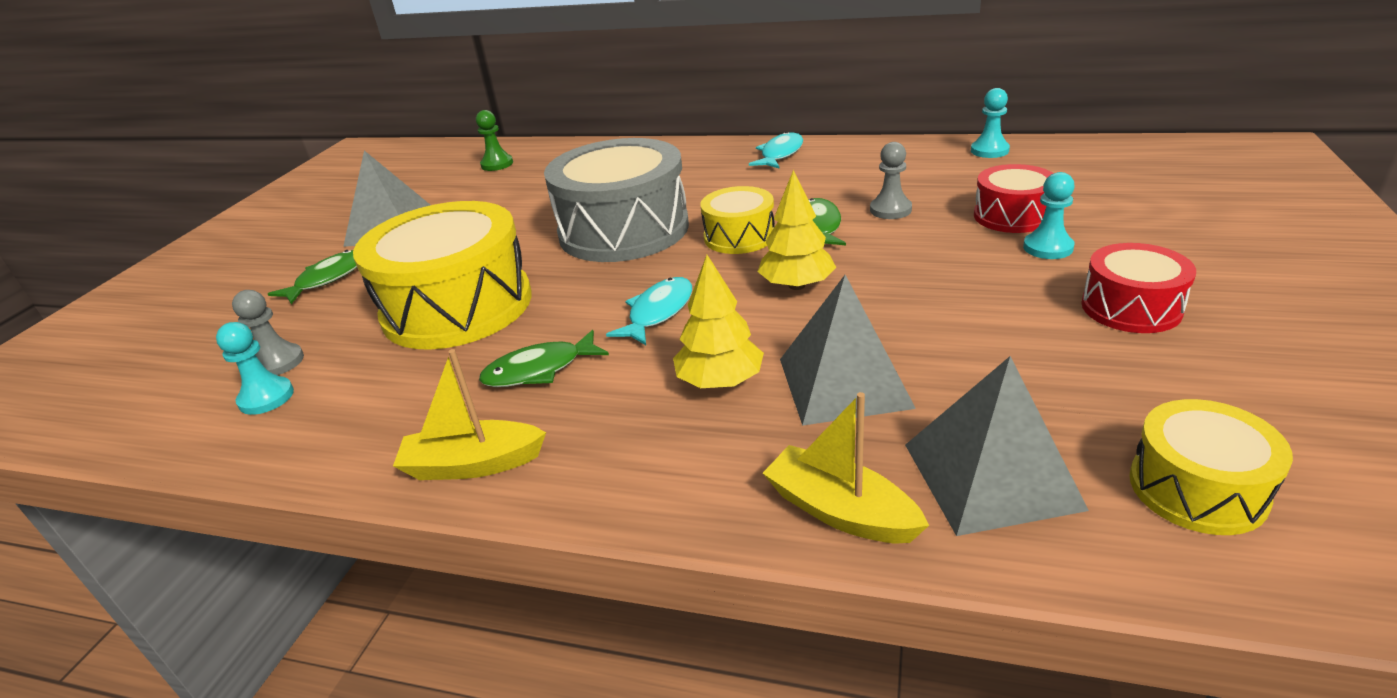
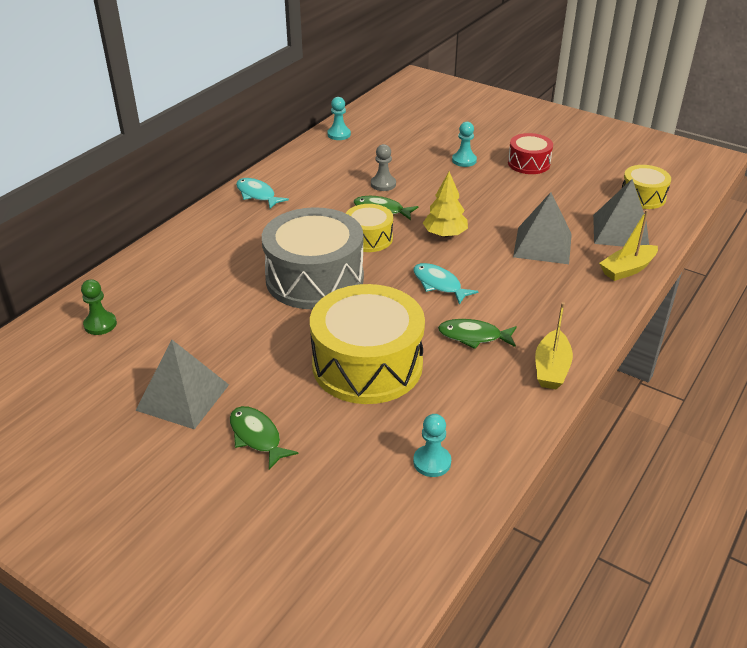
camera: 75 degrees left, 5 degrees up
grey pawn [232,290,304,375] -> none
green fish [479,330,609,387] -> green fish turned 105 degrees clockwise [438,319,517,349]
yellow tree [673,255,764,388] -> none
red drum [974,164,1054,233] -> none

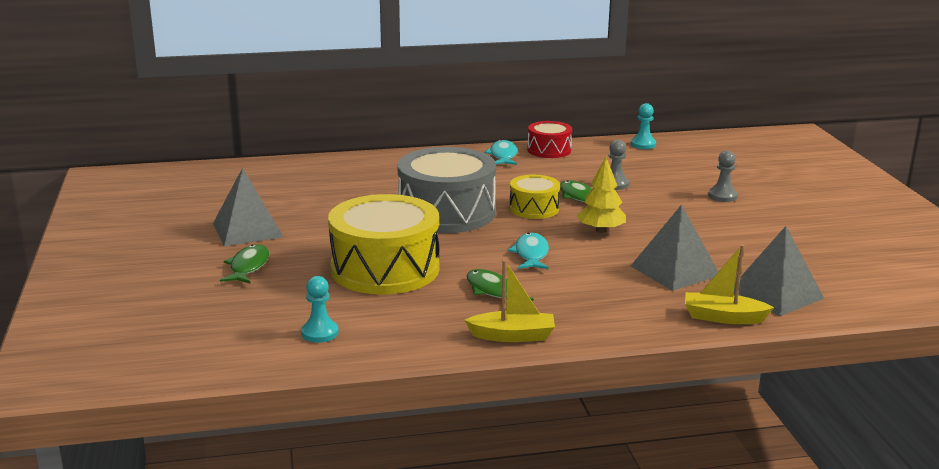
camera: 45 degrees right, 15 degrees down
green pawn [81,279,117,335] -> none
turquoise pawn [452,122,477,167] -> grey pawn [708,150,738,202]
red drum [508,133,553,174] -> red drum moved to [527,121,572,158]
yellow boat [535,302,573,389] -> yellow boat turned 150 degrees counterclockwise [464,260,555,342]
yellow drum [622,165,671,209] -> none

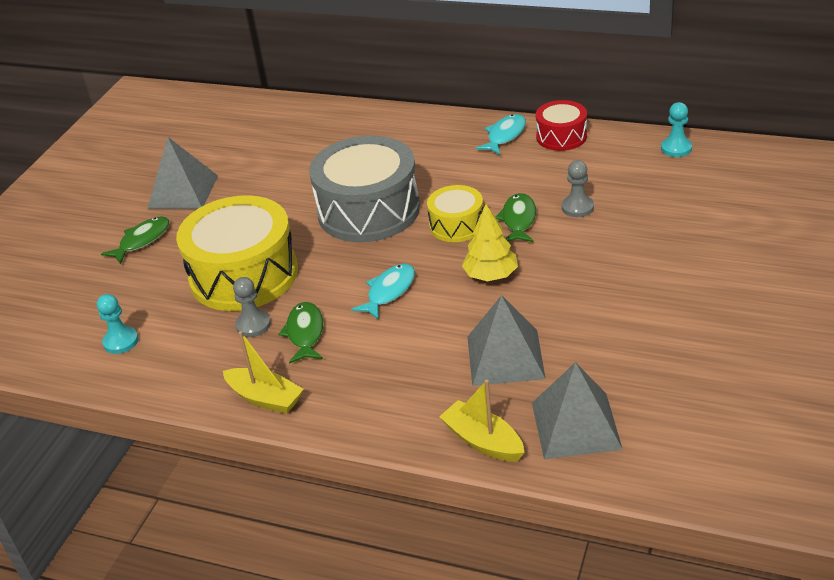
camera: 35 degrees right, 15 degrees up
grey pawn [708,150,738,202] -> grey pawn moved to [233,277,271,337]

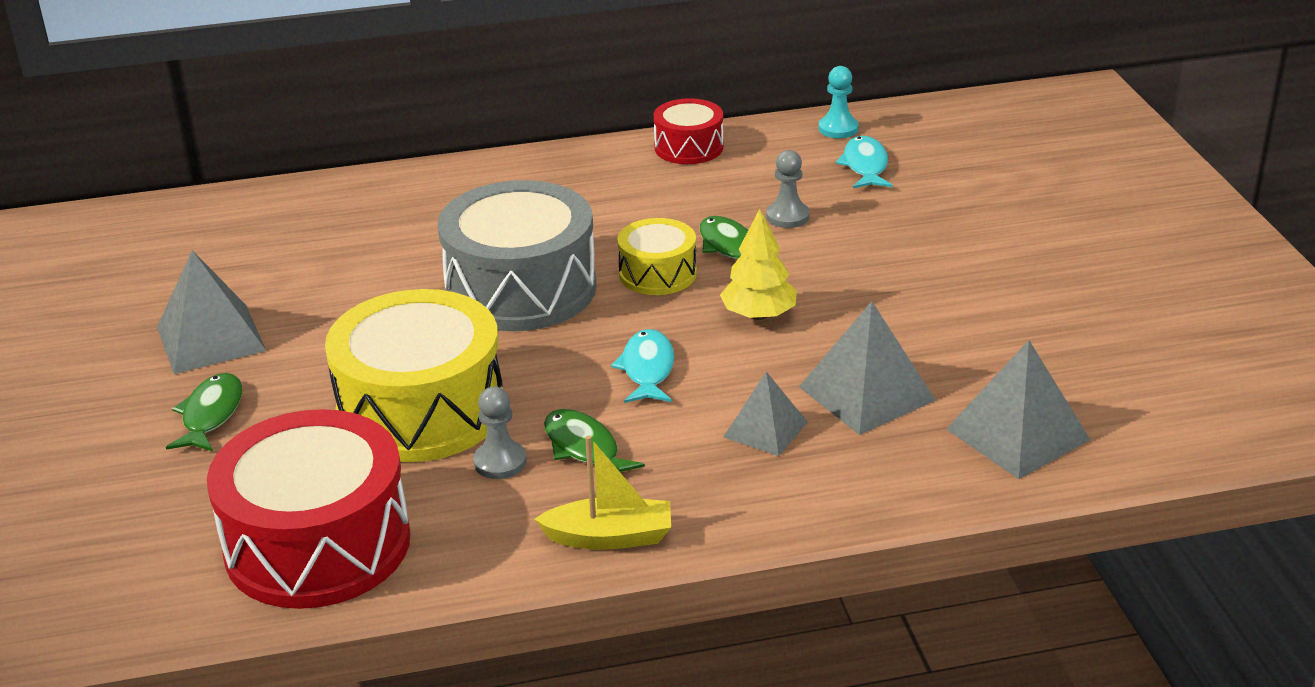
camera: 35 degrees left, 5 degrees down
turquoise pawn [97,294,138,354] -> red drum [207,409,410,609]
yellow boat [439,380,525,462] -> none
turquoise fish [476,114,526,155] -> turquoise fish moved to [836,136,892,188]
none -> grey pyramid [723,372,808,456]

